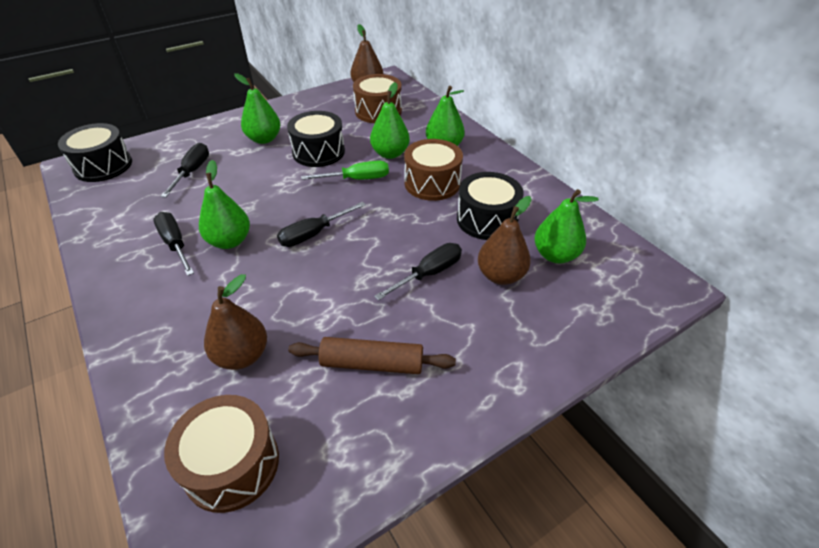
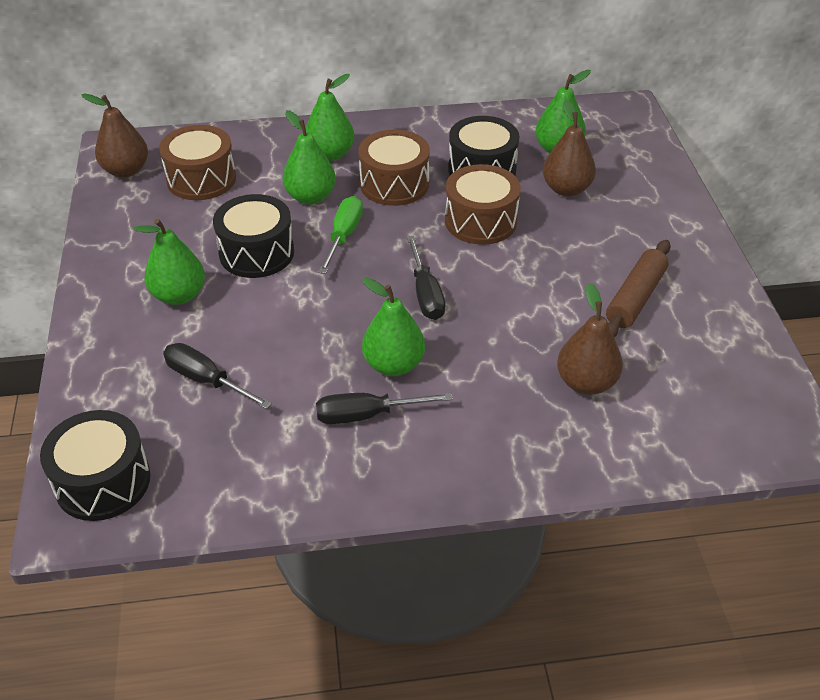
camera: 65 degrees left, 0 degrees up
brown drum [164,395,279,513] -> brown drum moved to [445,164,520,245]
black screwdriver [374,243,462,301] -> none

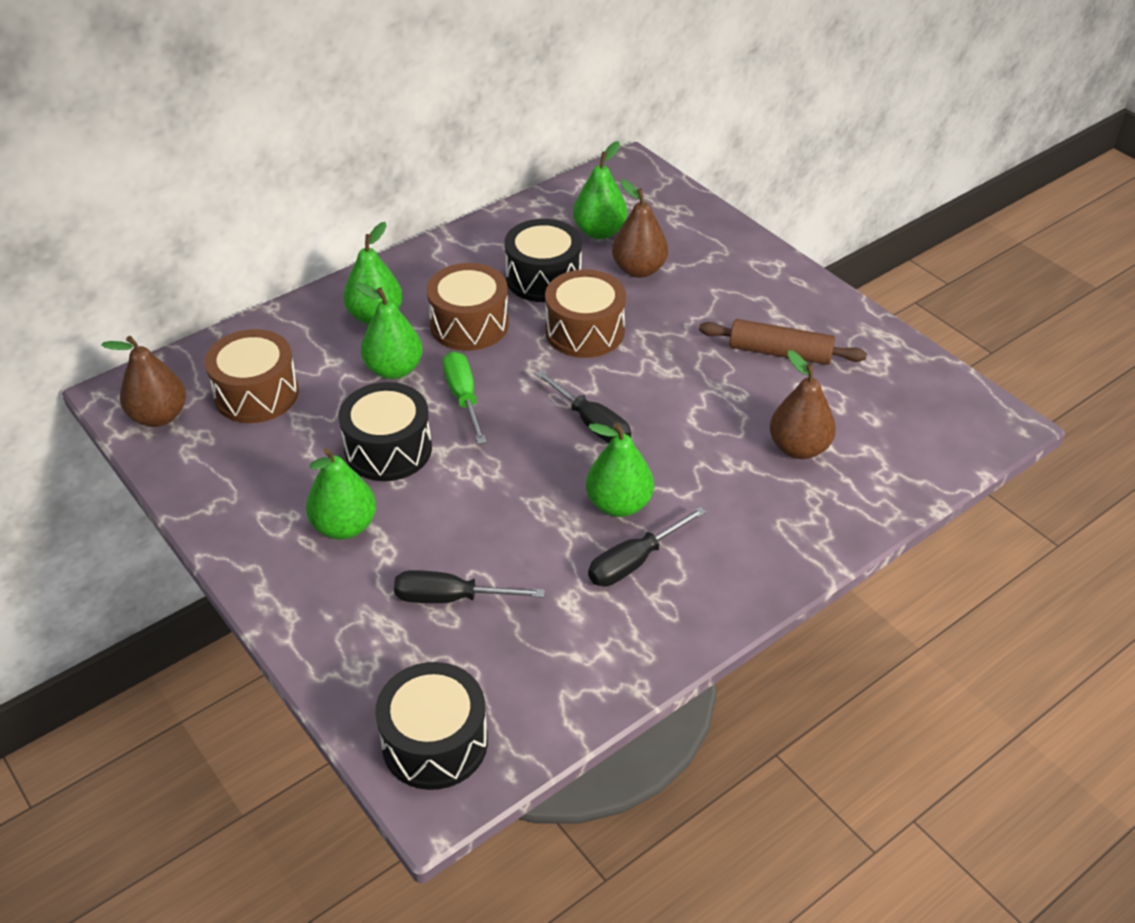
camera: 30 degrees left, 0 degrees up
brown rolling pin [606,240,671,337] -> brown rolling pin turned 75 degrees counterclockwise [699,319,867,365]

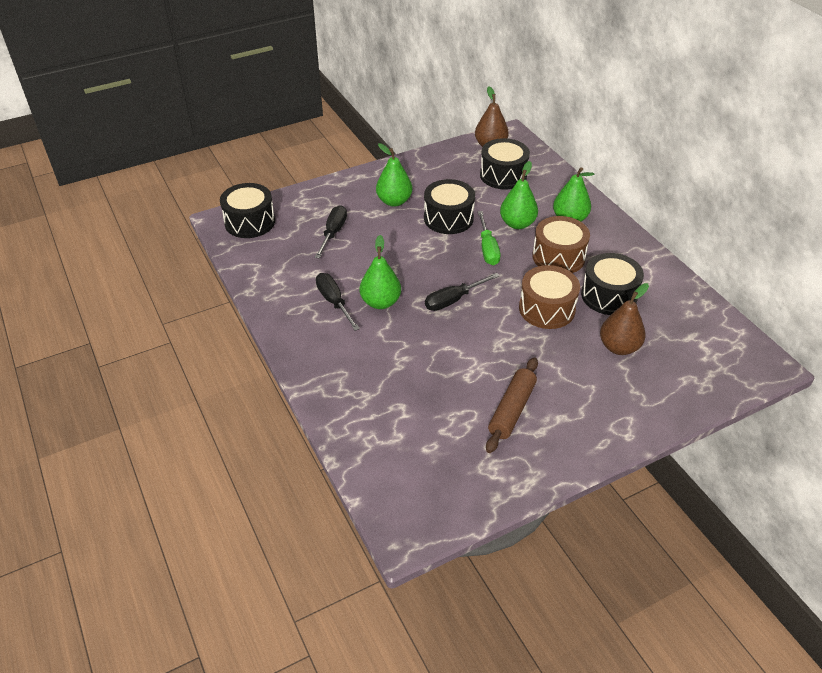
camera: 100 degrees right, 0 degrees up
brown drum [205,329,299,423] -> black drum [480,138,530,189]
green screwdriver [443,351,486,444] -> green screwdriver turned 90 degrees clockwise [478,211,501,265]
green pear [573,141,627,239] -> none
brown pear [770,350,836,459] -> none

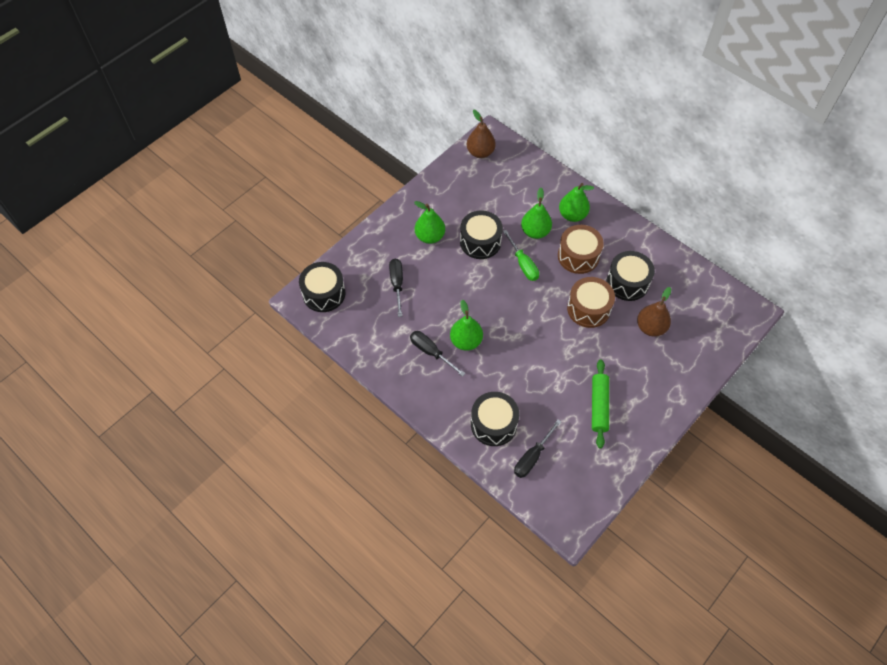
camera: 20 degrees left, 15 degrees up
black screwdriver [425,273,499,311] -> black screwdriver moved to [514,419,561,478]
black drum [480,138,530,189] -> black drum moved to [471,392,519,446]
brown rolling pin [486,357,538,453] -> green rolling pin [592,359,609,449]

